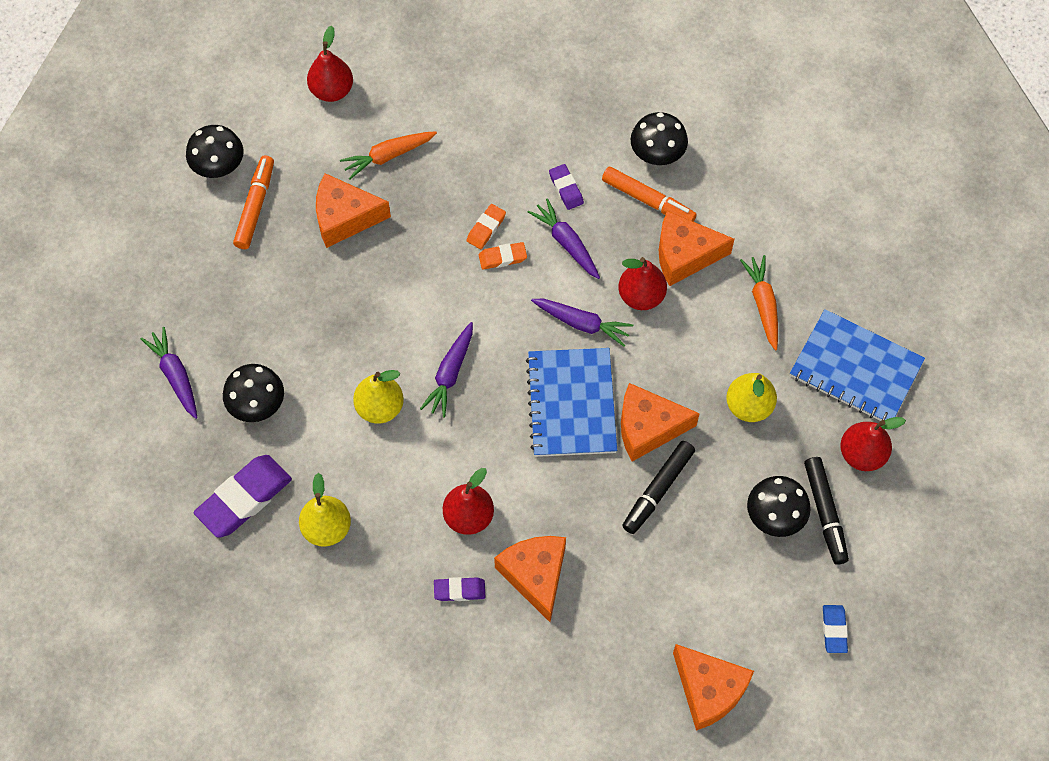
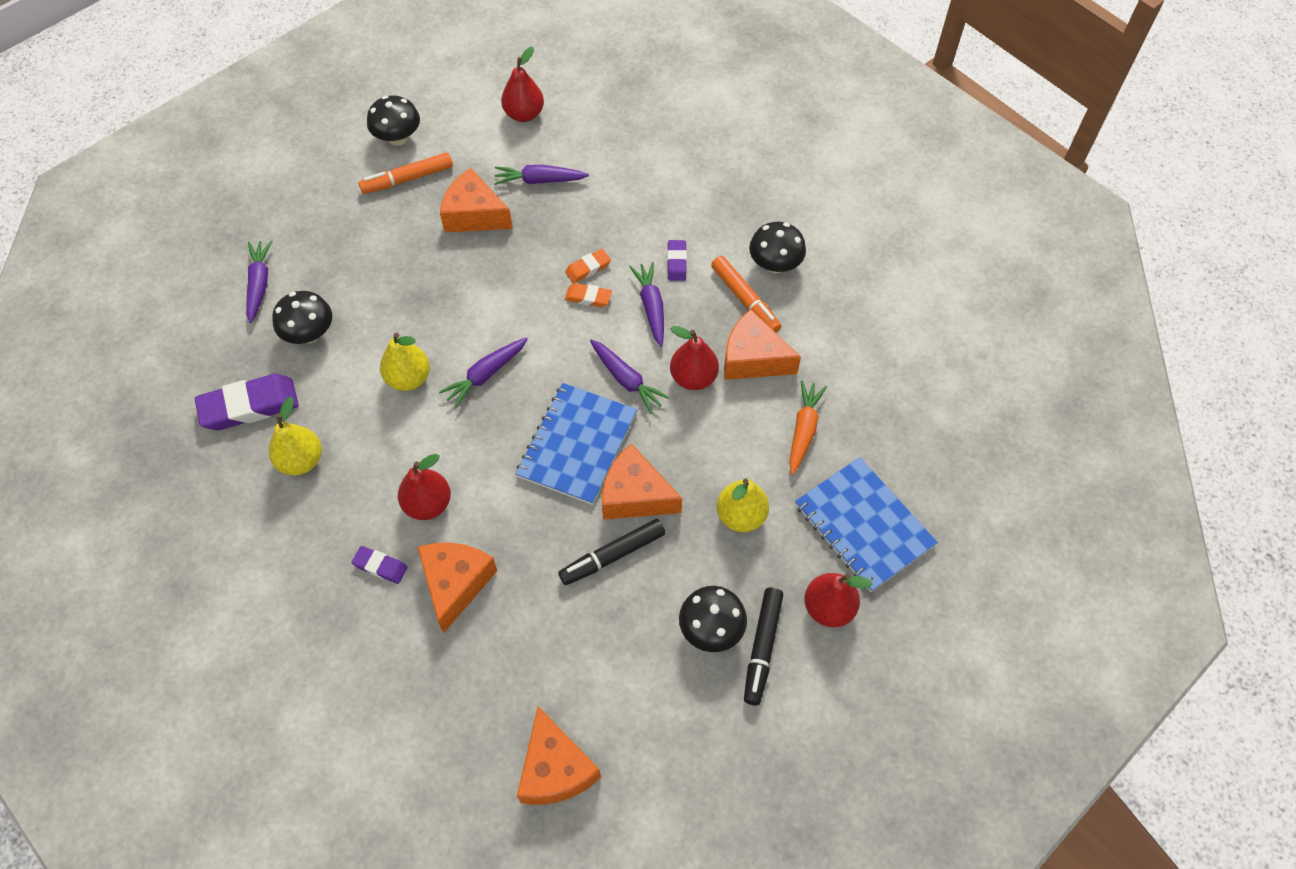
camera: 25 degrees right, 5 degrees down
orange marker [233,155,274,249] -> orange marker turned 150 degrees counterclockwise [358,152,453,194]
orange carrot [340,131,437,179] -> purple carrot [494,165,589,185]
blue eraser [823,605,848,653] -> none

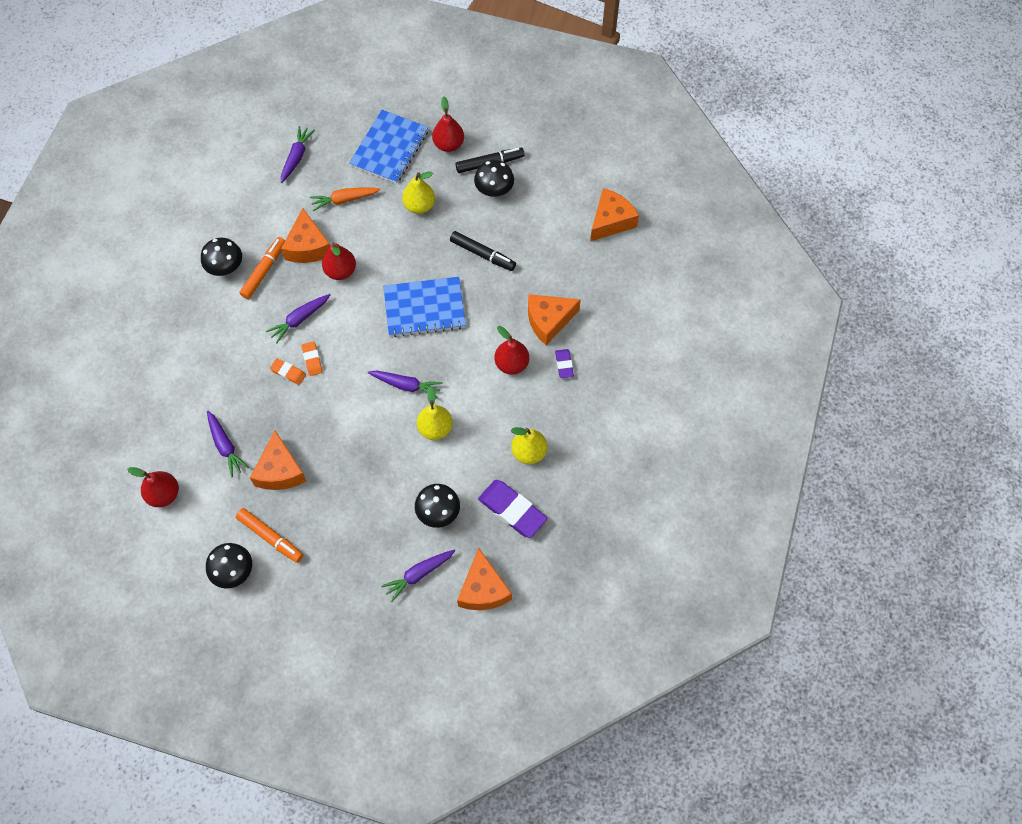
camera: 120 degrees left, 5 degrees up
purple carrot [590,339,670,414] -> purple carrot moved to [281,126,315,183]
orange cheese [602,443,682,520] -> orange cheese moved to [457,547,512,610]
purple eraser [667,240,687,281] -> none

